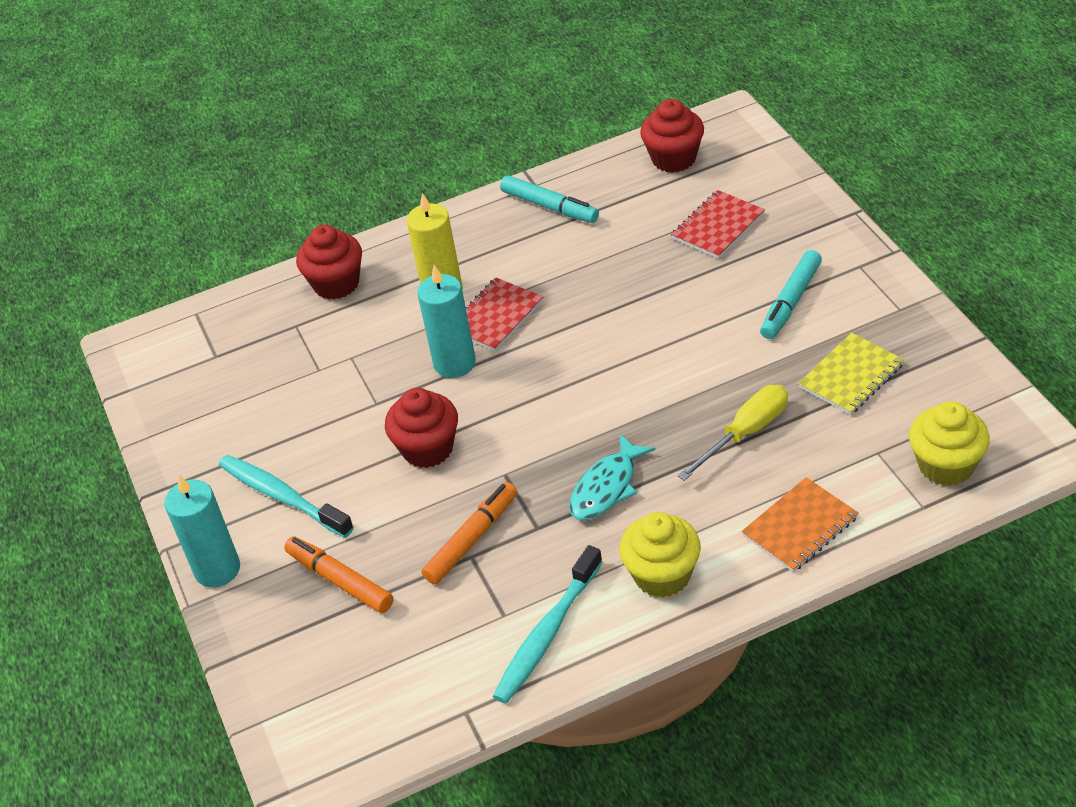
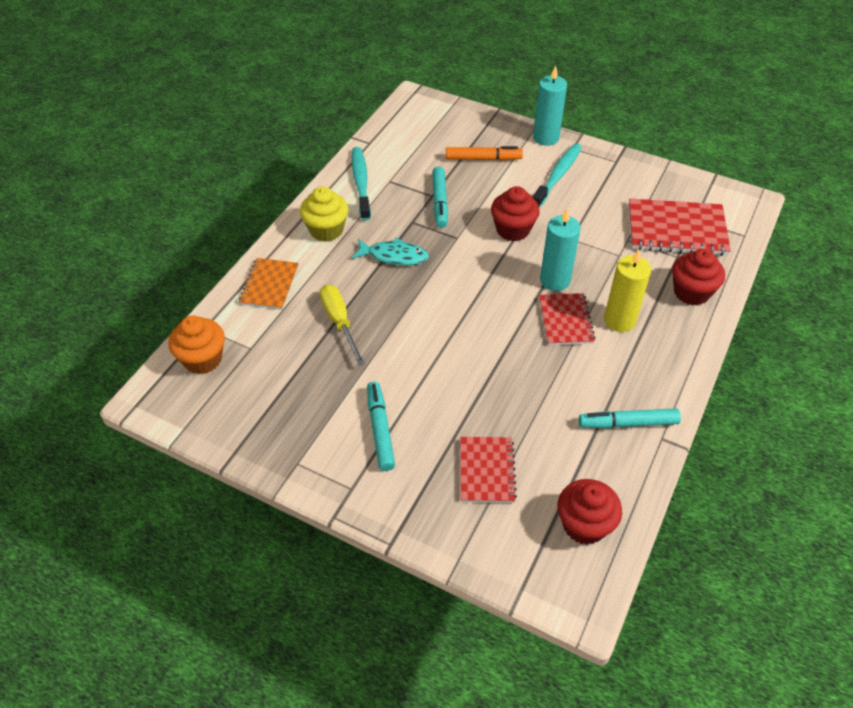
camera: 135 degrees right, 5 degrees up
turquoise toothbrush [219,455,354,538] -> turquoise toothbrush turned 60 degrees counterclockwise [532,143,582,208]
orange marker [421,482,517,585] -> turquoise marker [432,167,448,228]
turquoise fish [569,434,656,520] -> turquoise fish turned 105 degrees clockwise [352,238,429,266]
yellow screwdriver [678,385,788,481] -> yellow screwdriver turned 150 degrees clockwise [320,285,365,365]
yellow notebook [798,333,904,415] -> none
yellow cupcake [909,401,990,486] -> orange cupcake [168,316,225,374]
none -> red notebook [629,198,731,256]

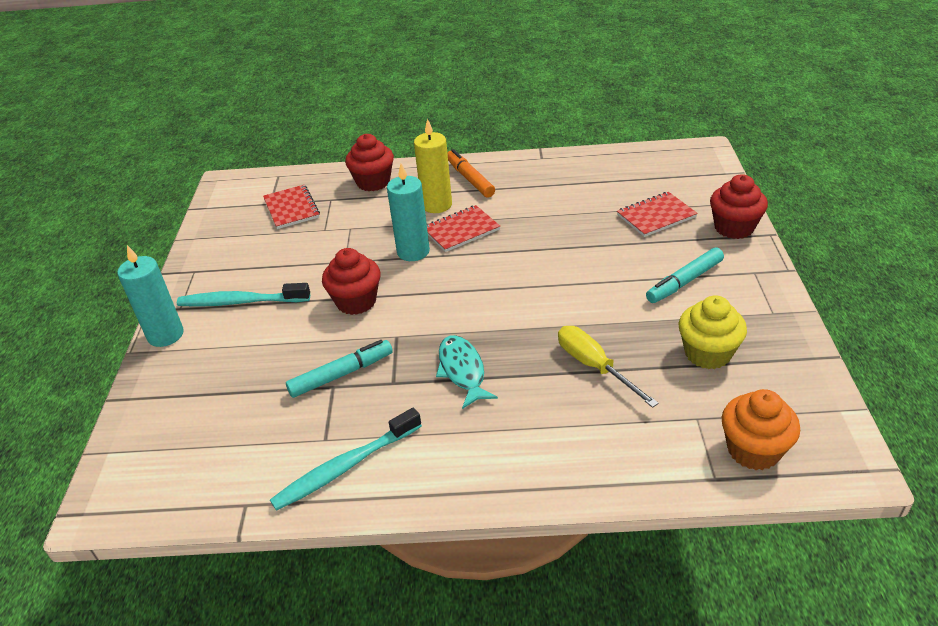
camera: 115 degrees left, 10 degrees down
orange notebook [239,258,299,310] -> none
yellow cupcake [300,187,349,242] -> yellow cupcake moved to [679,295,747,369]
yellow screwdriver [320,285,365,365] -> yellow screwdriver turned 105 degrees clockwise [558,326,659,408]
orange marker [446,146,523,161] -> orange marker moved to [447,149,495,198]
red cupcake [558,479,622,545] -> red cupcake moved to [710,174,768,239]
turquoise marker [579,408,681,428] -> none
red notebook [629,198,731,256] -> red notebook [263,185,320,229], size x0.62

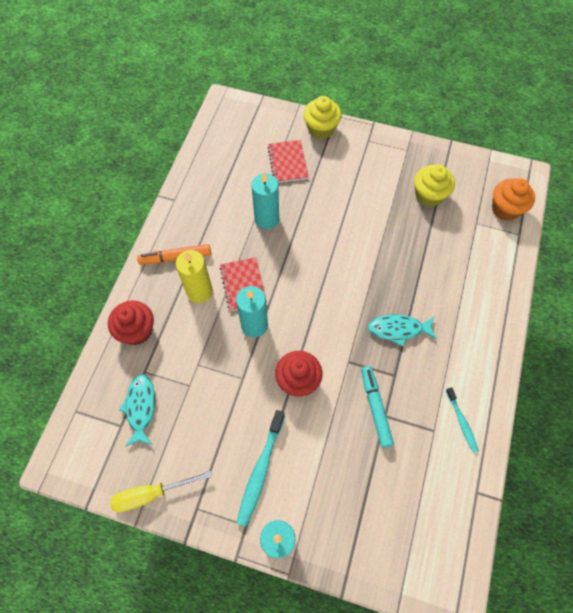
camera: 75 degrees left, 25 degrees up
red notebook [263,185,320,229] -> turquoise fish [119,374,155,447]
turquoise toothbrush [270,408,422,511] -> turquoise toothbrush [446,387,479,453], size x0.59
yellow screwdriver [558,326,659,408] -> yellow screwdriver moved to [110,471,212,513]
turquoise marker [646,247,724,303] -> none
red cupcake [710,174,768,239] -> yellow cupcake [303,96,342,140]
none -> turquoise candle [251,172,279,230]

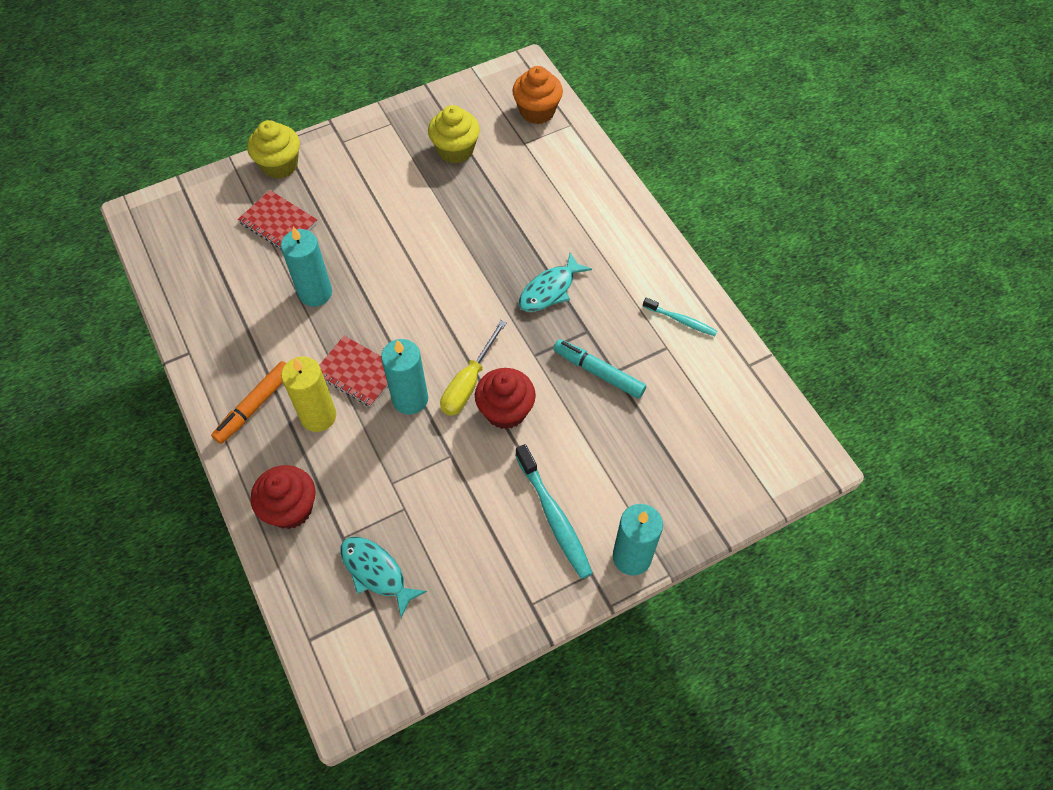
camera: 45 degrees left, 5 degrees down
yellow screwdriver [110,471,212,513] -> yellow screwdriver moved to [440,320,507,416]

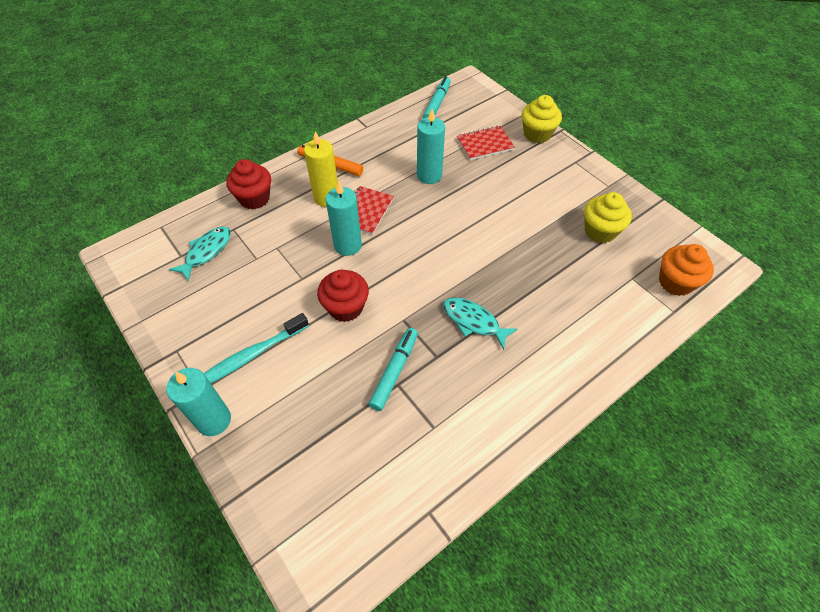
camera: 80 degrees right, 5 degrees down
red notebook [238,190,318,251] -> red notebook turned 45 degrees clockwise [457,126,515,160]
yellow screwdriver [440,320,507,416] -> none
turquoise toothbrush [643,297,718,336] -> none
none -> turquoise marker [423,76,451,118]

